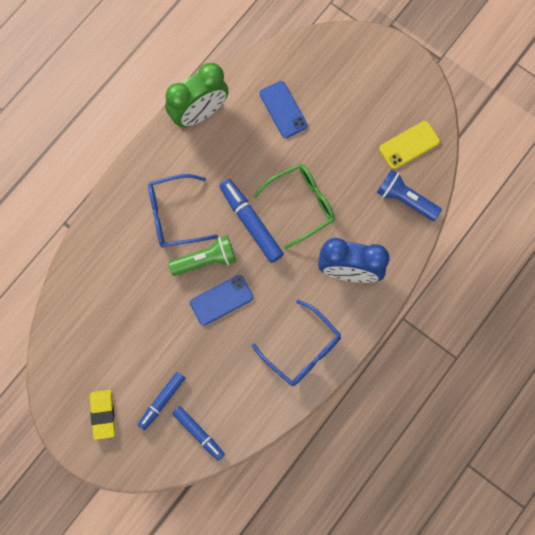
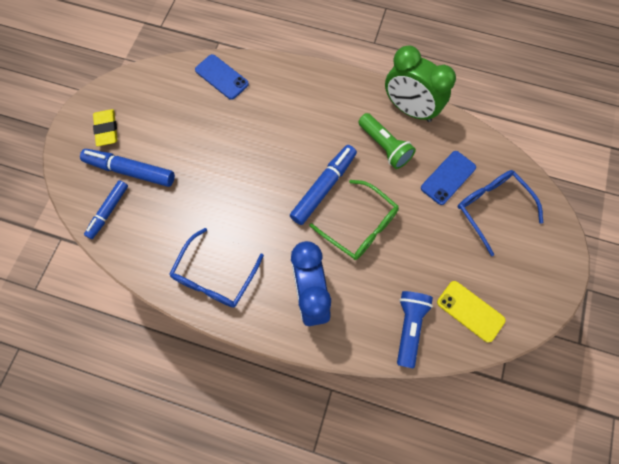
camera: 70 degrees right, 5 degrees down
yellow eraser [90,390,115,440] -> yellow eraser turned 75 degrees counterclockwise [93,109,117,146]
blue marker [138,372,185,430] -> blue marker [80,149,175,187], size x1.52
blue glasses [148,174,218,247] -> blue glasses moved to [458,170,543,256]
green flashlight [168,235,236,276] -> green flashlight moved to [358,113,416,169]
blue phone [190,275,253,326] -> blue phone moved to [195,54,249,100]

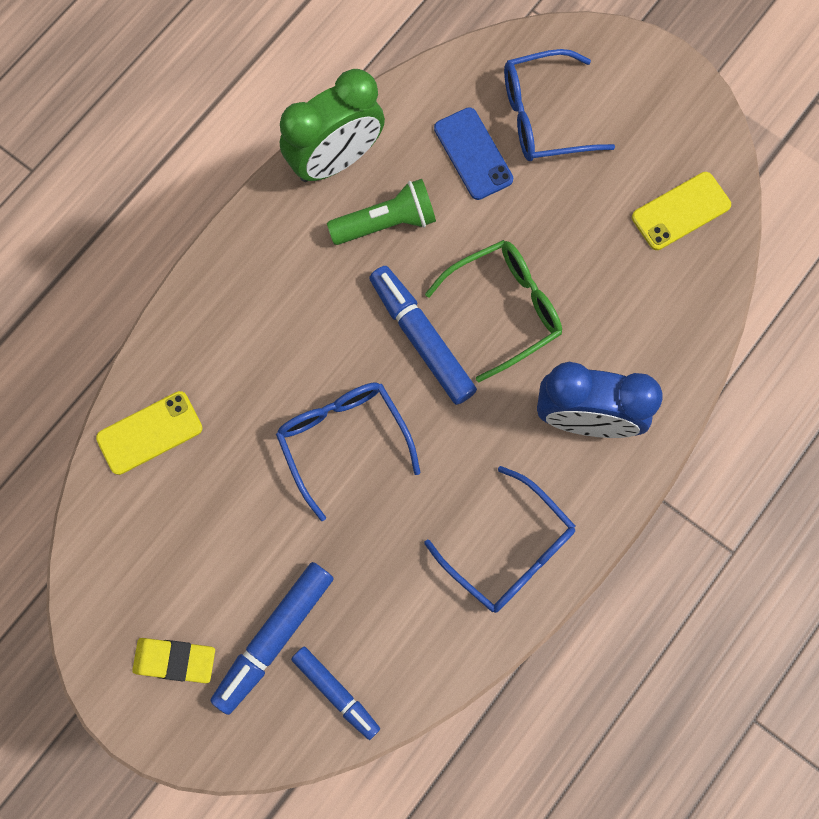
camera: 70 degrees left, 5 degrees up
blue phone [195,54,249,100] -> yellow phone [96,391,203,475]
blue flashlight [397,291,433,369] -> none
none -> blue glasses [276,383,421,521]

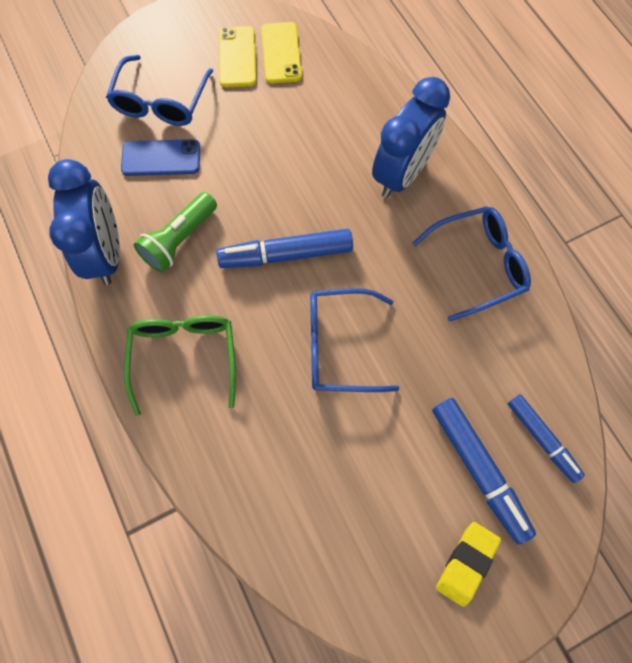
camera: 65 degrees left, 5 degrees down
yellow phone [96,391,203,475] -> yellow phone moved to [219,26,256,87]
green clock [280,69,385,182] -> blue clock [48,159,120,285]
blue marker [291,646,380,740] -> blue marker turned 75 degrees clockwise [508,394,585,483]
green flashlight [327,179,436,245] -> green flashlight turned 150 degrees counterclockwise [134,192,217,273]
green glasses [425,240,562,382] -> green glasses moved to [124,315,236,416]

